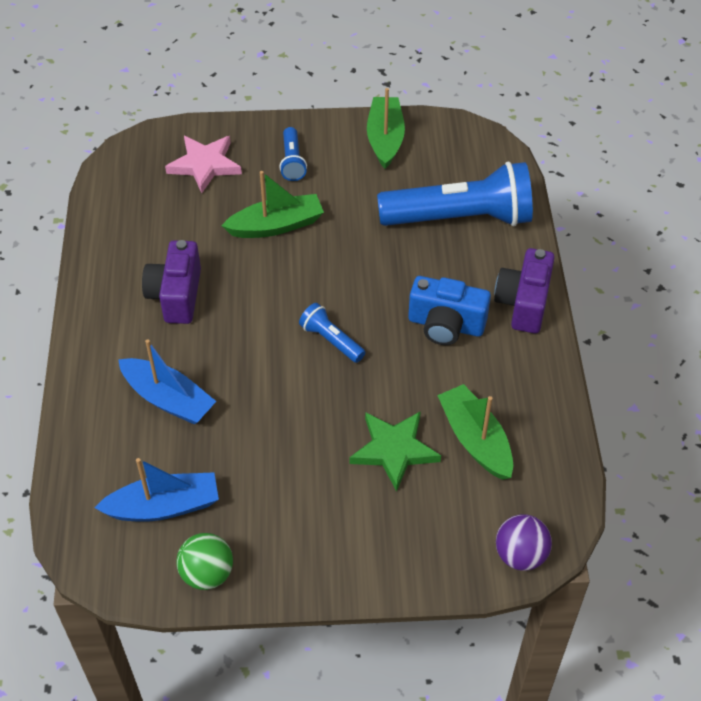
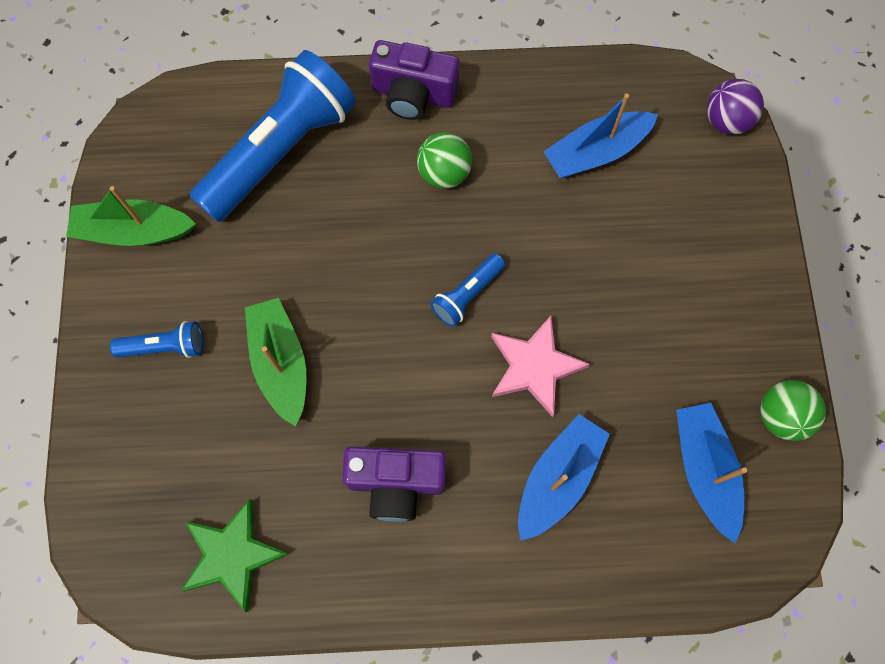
camera: 90 degrees left, 20 degrees up
pink star [165,136,242,193] -> pink star moved to [491,316,590,417]
green star [350,411,441,492] -> green star moved to [181,499,289,612]
blue flashlight [377,162,533,226] -> blue flashlight turned 45 degrees clockwise [190,50,356,222]
blue camera [408,276,491,345] -> green ball [417,132,472,189]
green boat [437,384,513,480] -> blue boat [543,93,658,178]

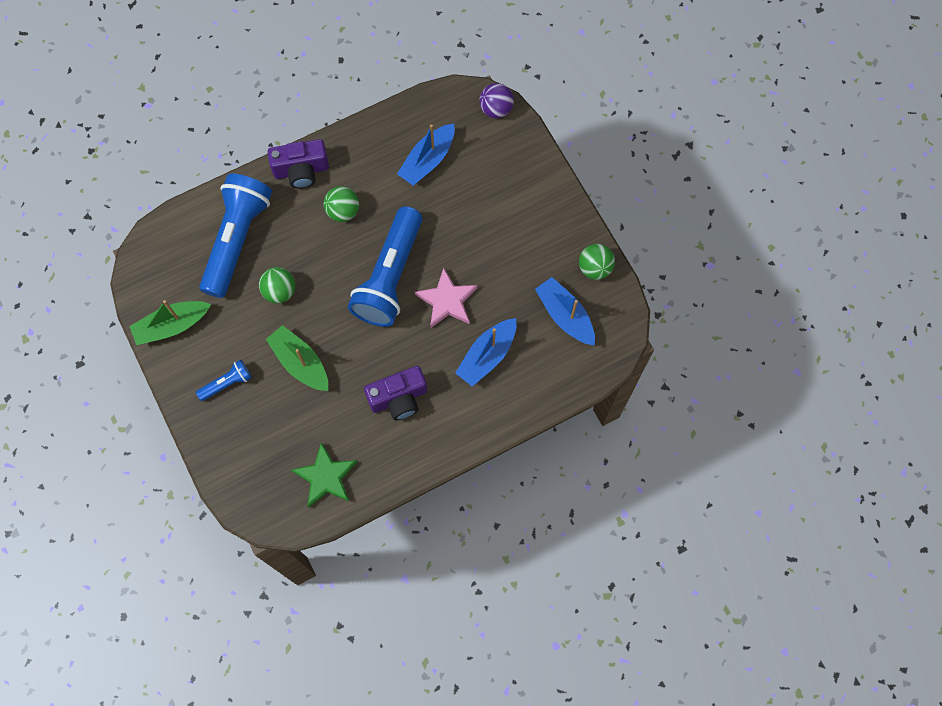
camera: 25 degrees left, 0 degrees up
blue flashlight [430,254,505,327] -> blue flashlight [348,206,422,327], size x2.25
blue boat [518,414,610,541] -> blue boat turned 150 degrees counterclockwise [455,318,516,387]
none -> green ball [259,267,295,303]

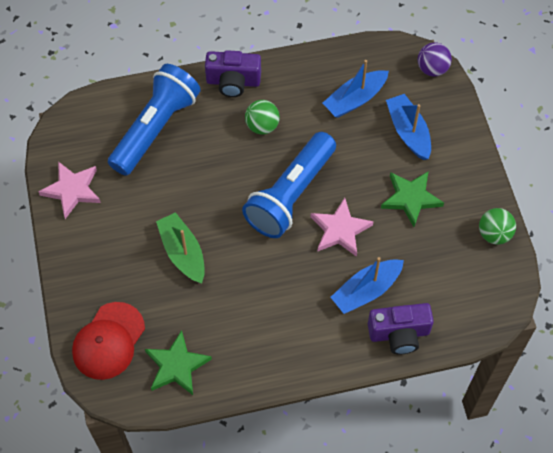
camera: 15 degrees right, 10 degrees down
green boat [129,300,211,345] -> pink star [38,162,101,219]
blue flashlight [196,360,252,401] -> none
green ball [259,267,295,303] -> none
purple camera [364,366,427,420] -> purple camera moved to [368,303,434,354]
blue boat [535,277,595,346] -> blue boat moved to [386,94,431,160]
none -> red cap [72,302,145,380]
none -> green star [381,171,444,227]

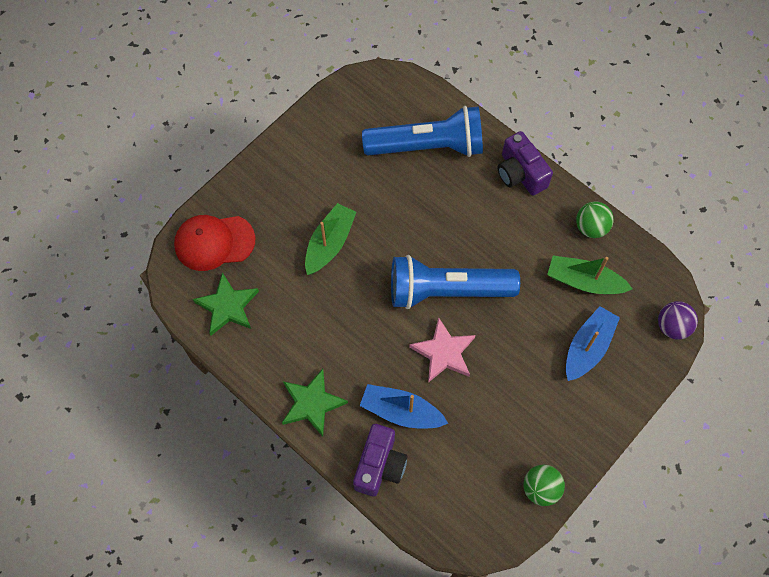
camera: 55 degrees right, 5 degrees up
pink star [38,162,101,219] -> none
green ball [245,100,280,135] -> green ball moved to [576,202,614,238]
blue boat [323,60,389,118] -> green boat [547,255,633,294]
purple camera [368,303,434,354] -> purple camera turned 120 degrees counterclockwise [353,424,407,496]
green star [381,171,444,227] -> green star moved to [282,369,348,437]

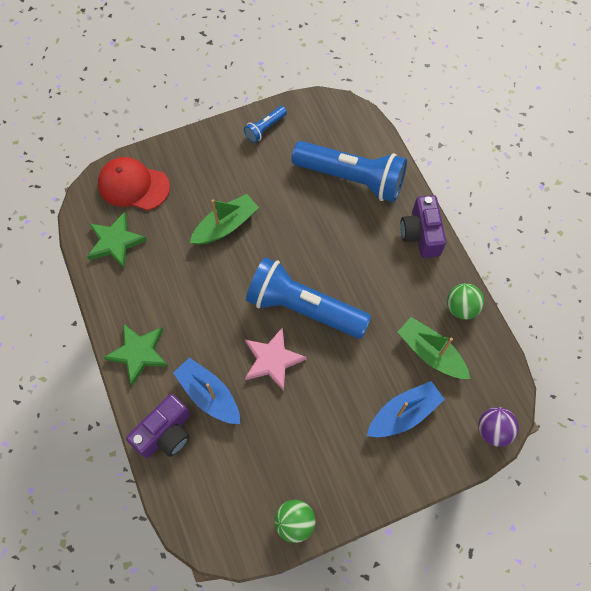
camera: 25 degrees right, 0 degrees up
none -> blue flashlight [244,106,287,143]

